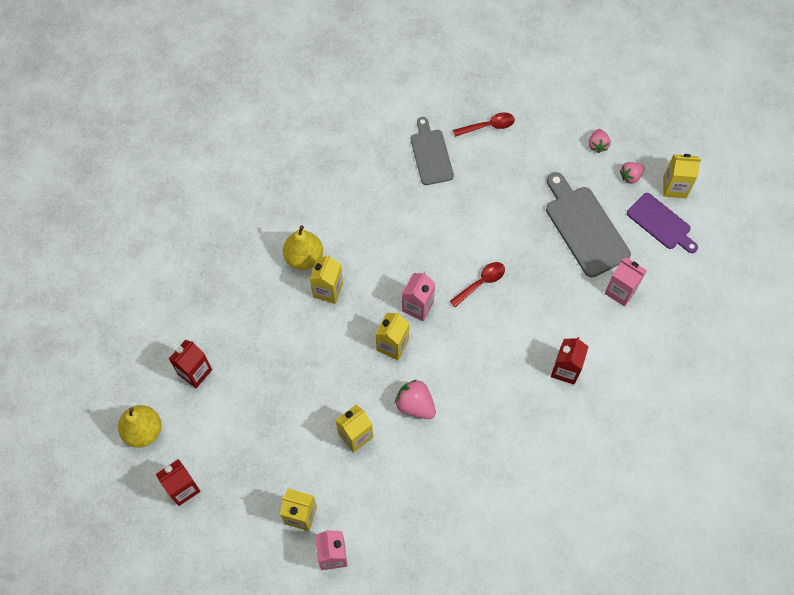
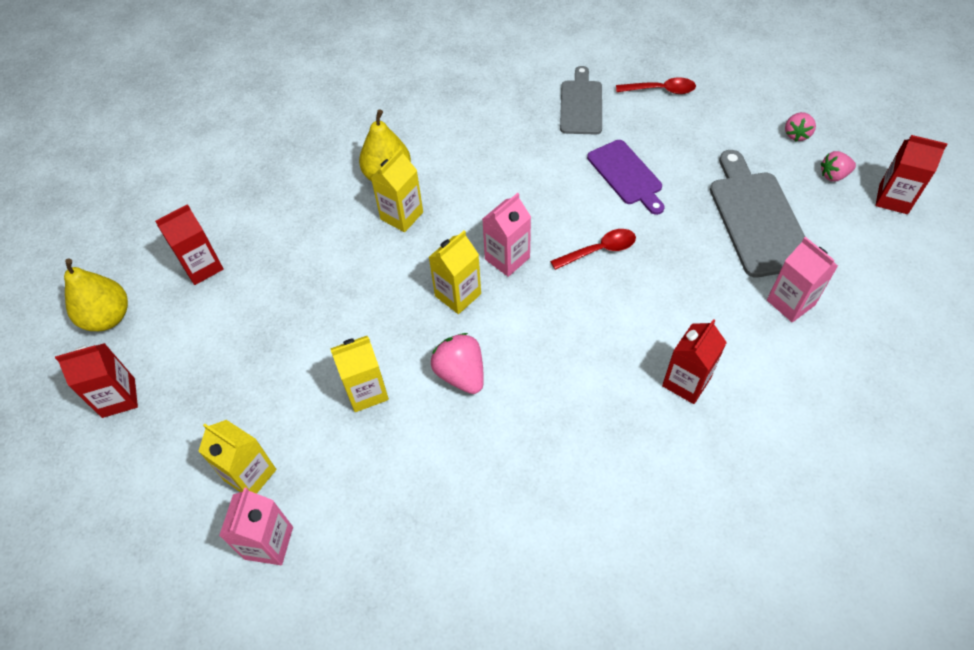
camera: 20 degrees right, 10 degrees down
purple cutting board [627,193,698,253] -> purple cutting board moved to [587,140,664,215]
yellow carton [663,154,701,198] -> red carton [875,135,948,214]

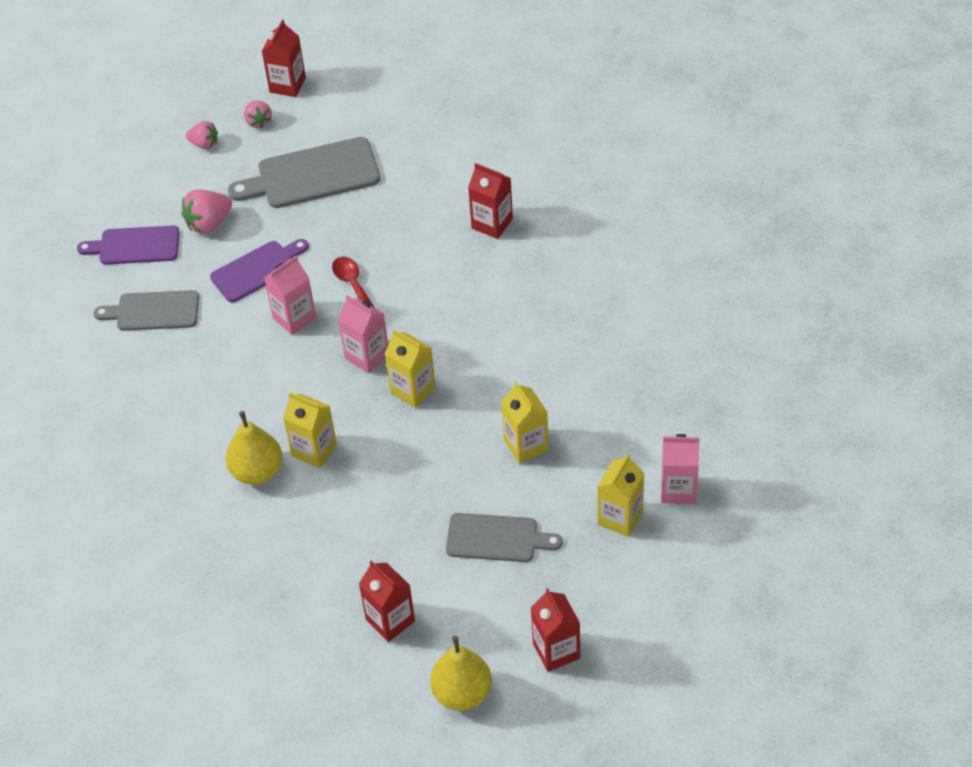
camera: 95 degrees left, 5 degrees down
pink strawberry [431,333,484,394] -> pink strawberry moved to [181,190,232,234]
red spoon [616,77,696,94] -> purple cutting board [77,226,180,265]
pink carton [767,237,838,322] -> pink carton moved to [264,256,316,335]
none -> grey cutting board [446,513,563,562]

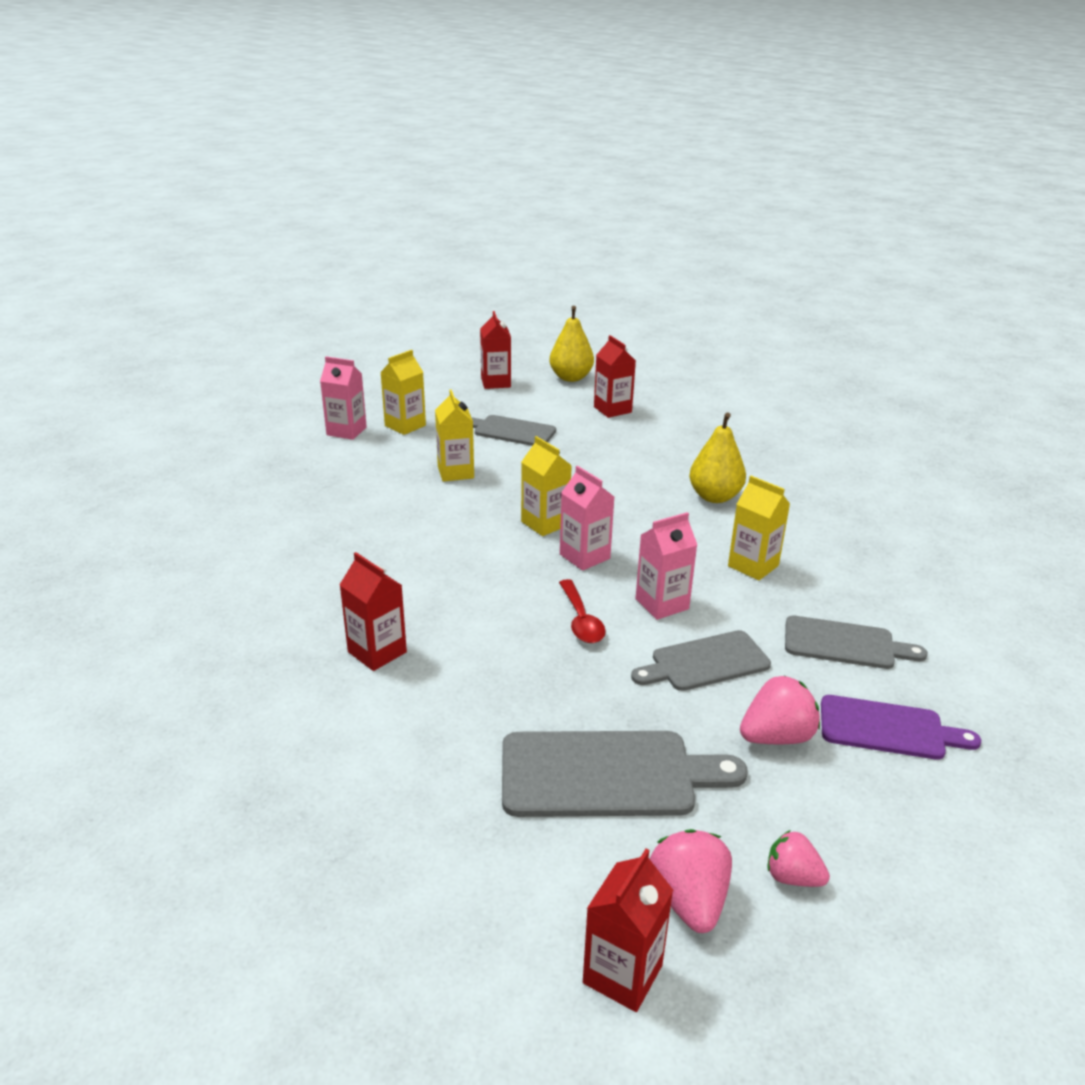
camera: 170 degrees left, 20 degrees down
purple cutting board [210,239,309,302] -> grey cutting board [631,630,771,691]
pink strawberry [244,100,272,128] -> pink strawberry [650,829,732,933], size x1.54
yellow carton [283,392,337,468] -> yellow carton moved to [728,476,790,580]

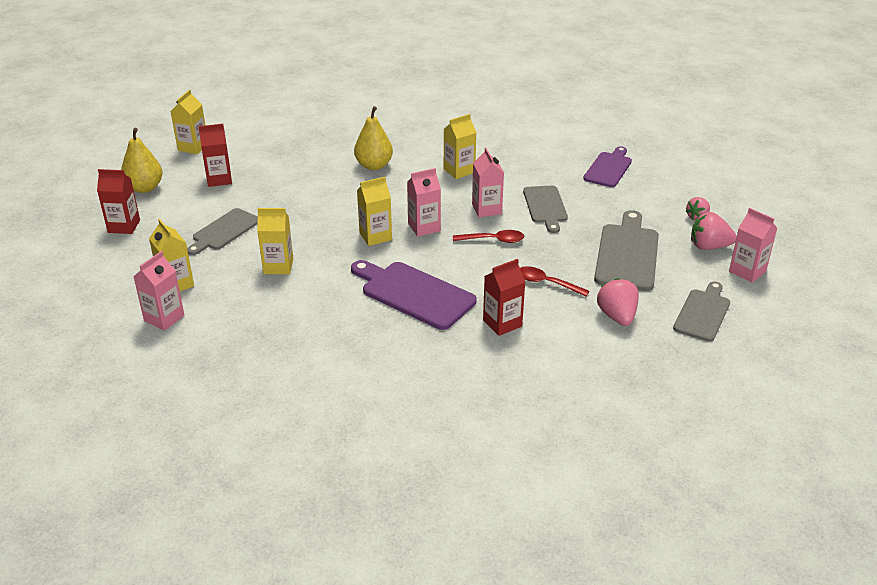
camera: 75 degrees left, 5 degrees up
red carton [583,849,673,1012] -> pink carton [729,208,777,283]
pink strawberry [740,675,820,744] -> pink strawberry moved to [597,278,639,326]
grey cutting board [785,615,928,669] -> grey cutting board moved to [673,281,730,342]
none -> yellow carton [171,90,205,154]
none -> purple cutting board [351,260,477,330]
none -> red spoon [520,266,589,297]

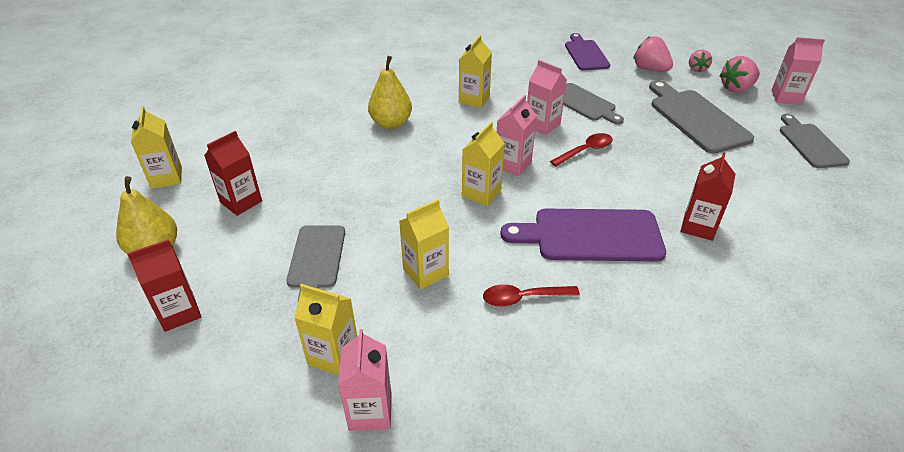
camera: 35 degrees left, 5 degrees up
red spoon [520,266,589,297] -> red spoon moved to [483,284,580,307]
pink strawberry [597,278,639,326] -> pink strawberry moved to [633,36,673,71]

